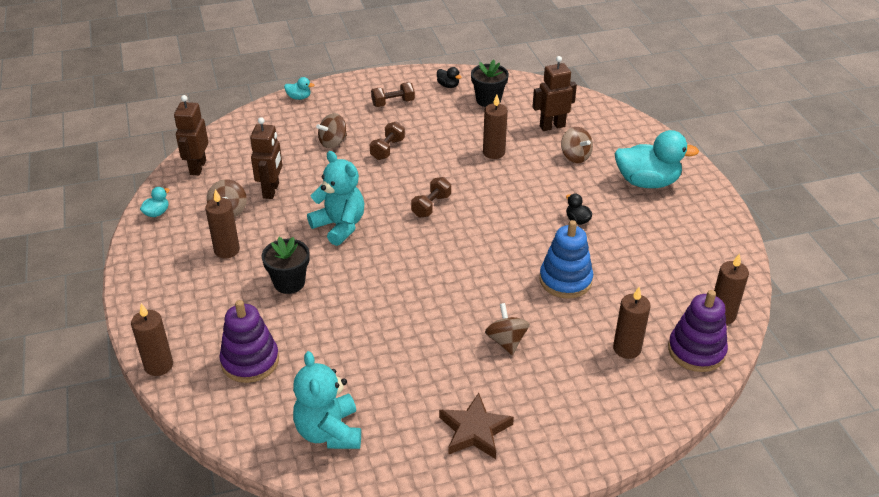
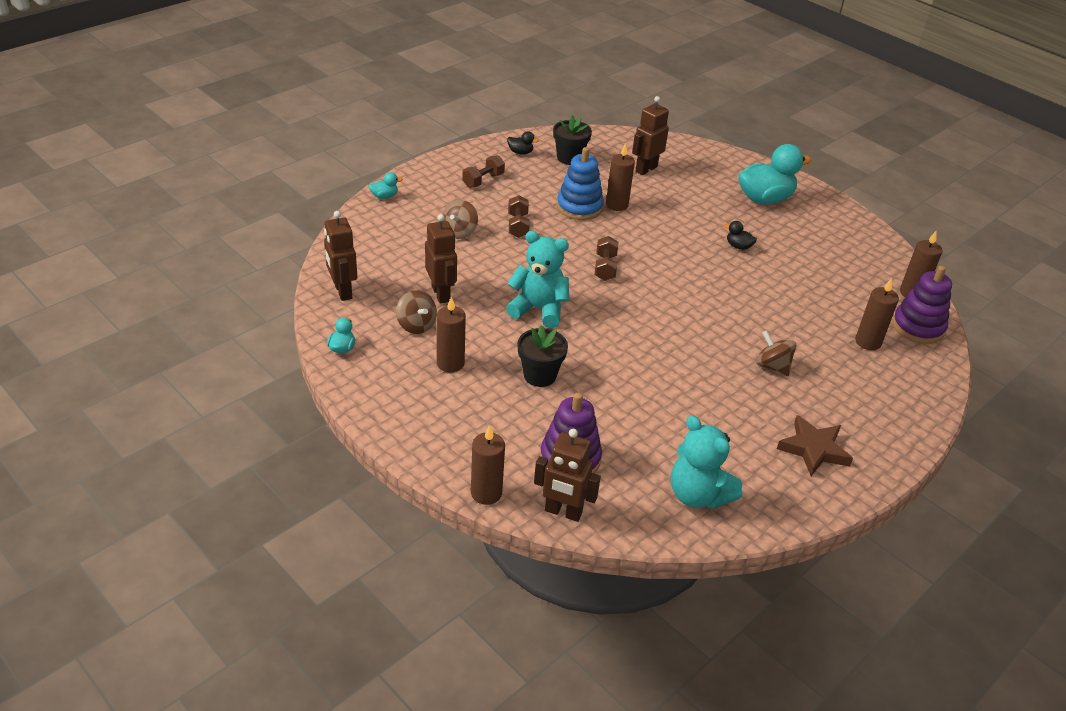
camera: 30 degrees left, 0 degrees up
blue stacking toy [539,220,593,299] -> blue stacking toy moved to [557,147,604,220]
brown spinning top [561,127,593,163] -> none
none -> brown robot [534,429,601,522]

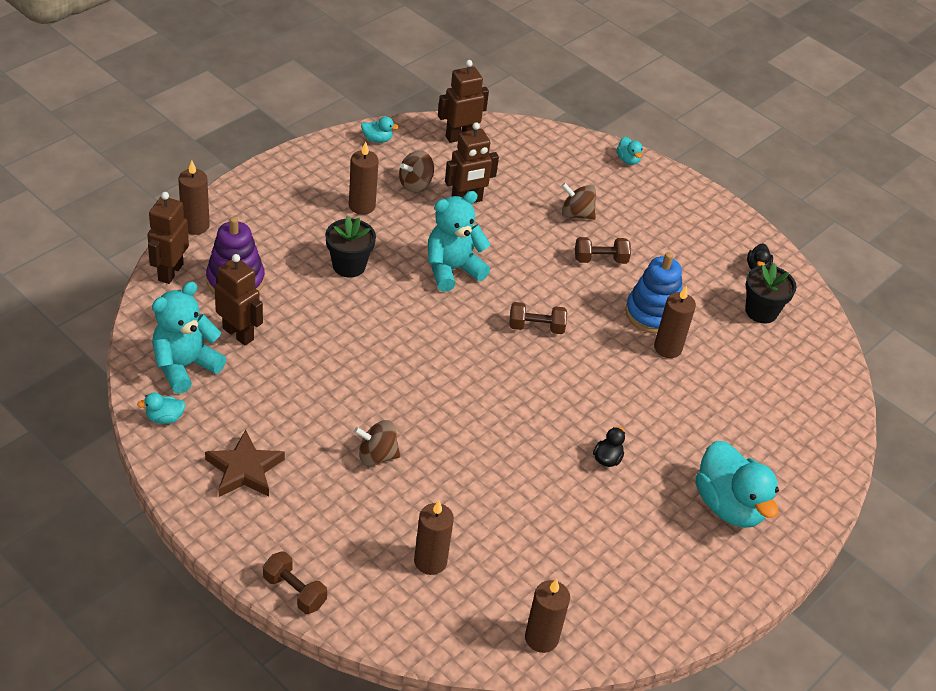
camera: 85 degrees right, 5 degrees up
brown dumbbell [462,155,505,188] -> brown dumbbell moved to [263,551,327,614]
turquoise teddy bear [506,231,569,328] -> turquoise teddy bear turned 135 degrees counterclockwise [428,191,491,292]
brown robot [632,96,669,175] -> brown robot moved to [215,254,263,346]
brown spinning top [756,330,796,376] -> brown spinning top turned 135 degrees counterclockwise [354,420,401,466]
purple stacking toy [892,266,952,344] -> none
none -> turquoise duck [137,392,186,424]

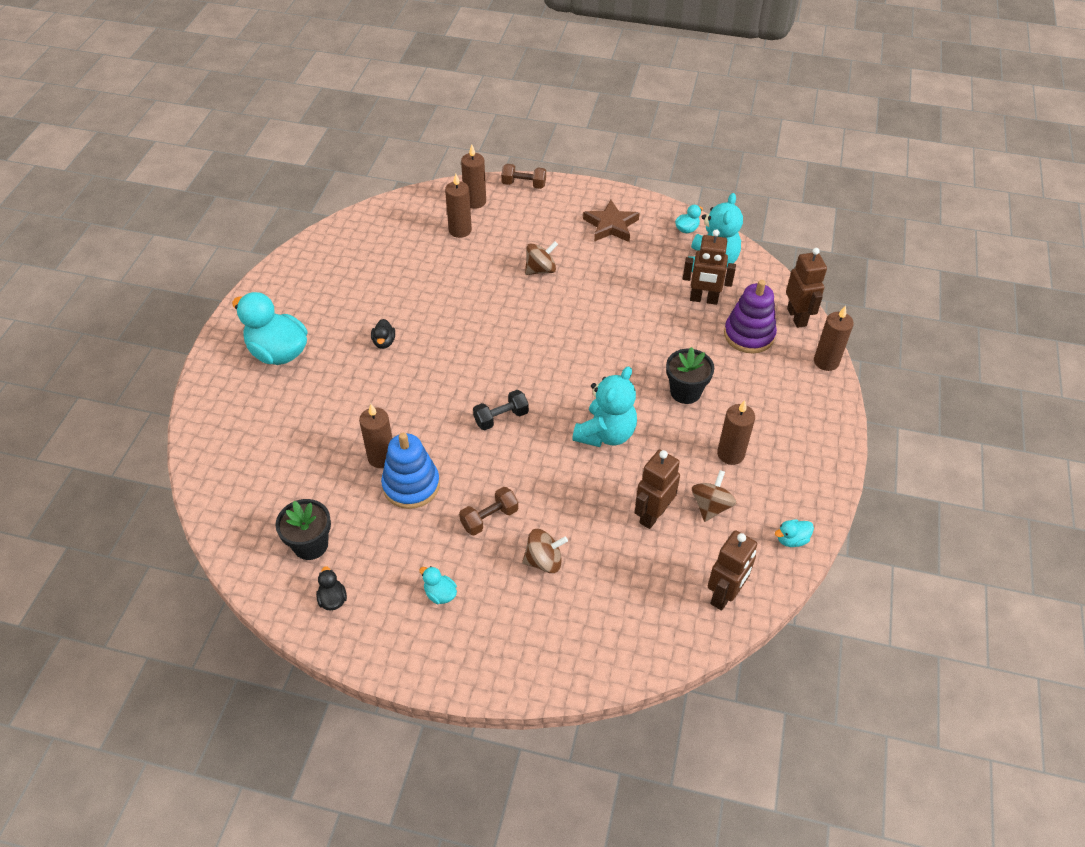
camera: 155 degrees right, 5 degrees up
brown dumbbell [509,302,567,334] -> black dumbbell [473,390,529,430]
brown candle [525,579,570,653] -> brown candle moved to [461,145,486,209]
turquoise duck [616,137,643,165] -> turquoise duck moved to [420,566,457,604]

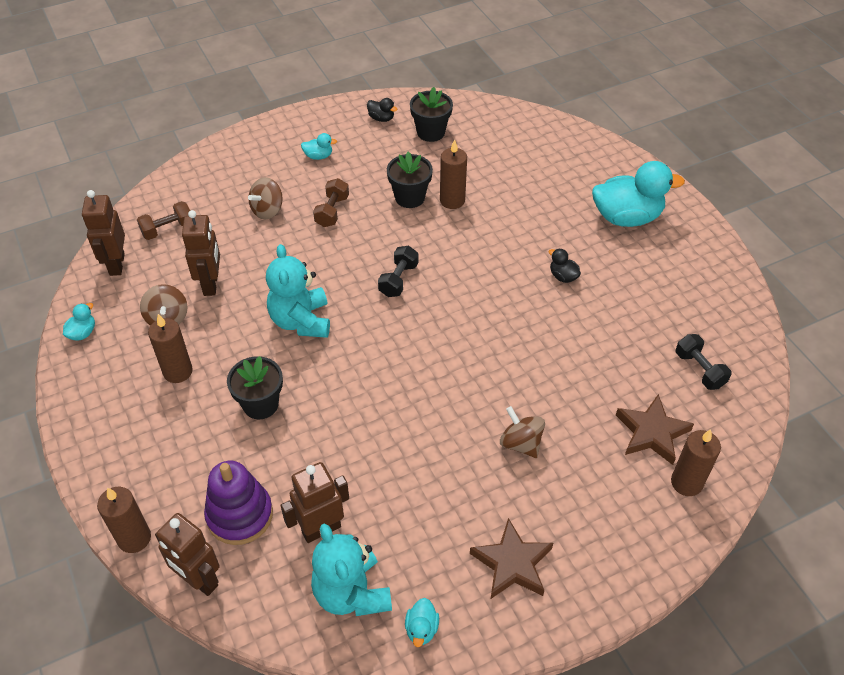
camera: 140 degrees right, 0 degrees up
blue stacking toy [381,433,440,509] -> black flower pot [387,152,433,208]
brown candle [445,174,472,238] -> brown star [616,394,694,465]
brown dumbbell [501,164,546,189] -> brown dumbbell moved to [137,201,190,240]
brown spinning top [525,241,558,275] -> brown spinning top turned 120 degrees clockwise [500,406,545,458]
none -> black dumbbell [676,334,731,390]

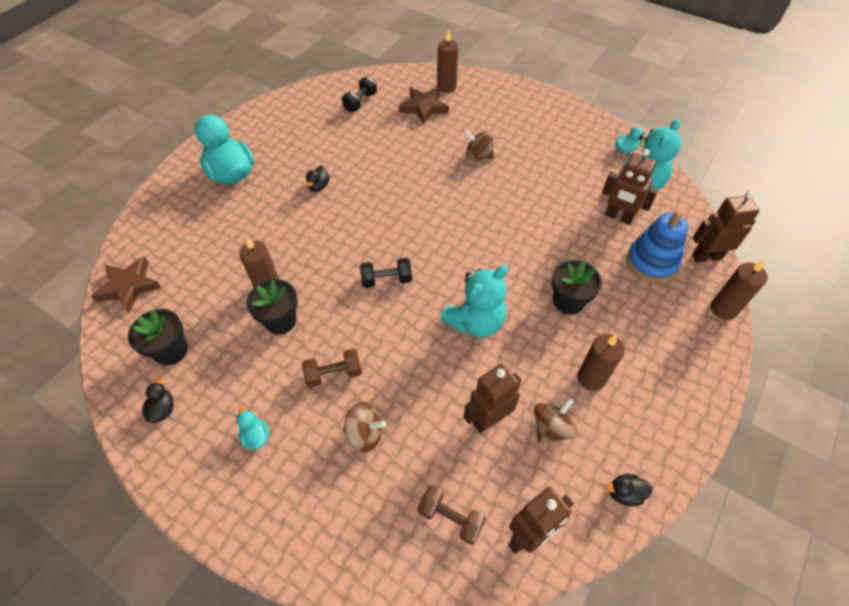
camera: 120 degrees left, 5 degrees up
turquoise duck [63,303,95,341] -> black duck [605,474,653,506]
brown robot [155,513,220,596] -> brown robot turned 105 degrees counterclockwise [692,191,759,263]
purple stacking toy [204,461,273,545] -> blue stacking toy [627,210,688,282]
brown star [470,518,553,599] -> brown star moved to [91,256,161,313]
brown spinning top [500,406,545,458] -> brown spinning top turned 90 degrees clockwise [464,130,494,159]

